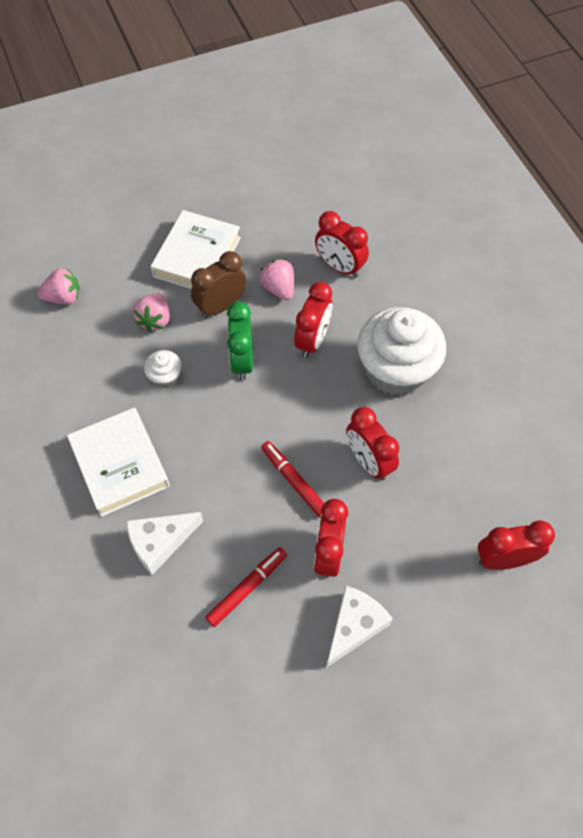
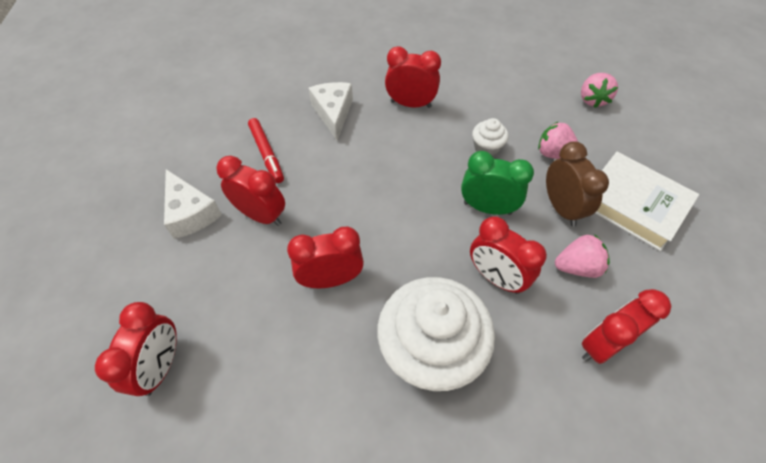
camera: 110 degrees right, 5 degrees down
white book [67,407,170,517] -> red clock [385,46,441,108]
red marker [261,441,324,518] -> none

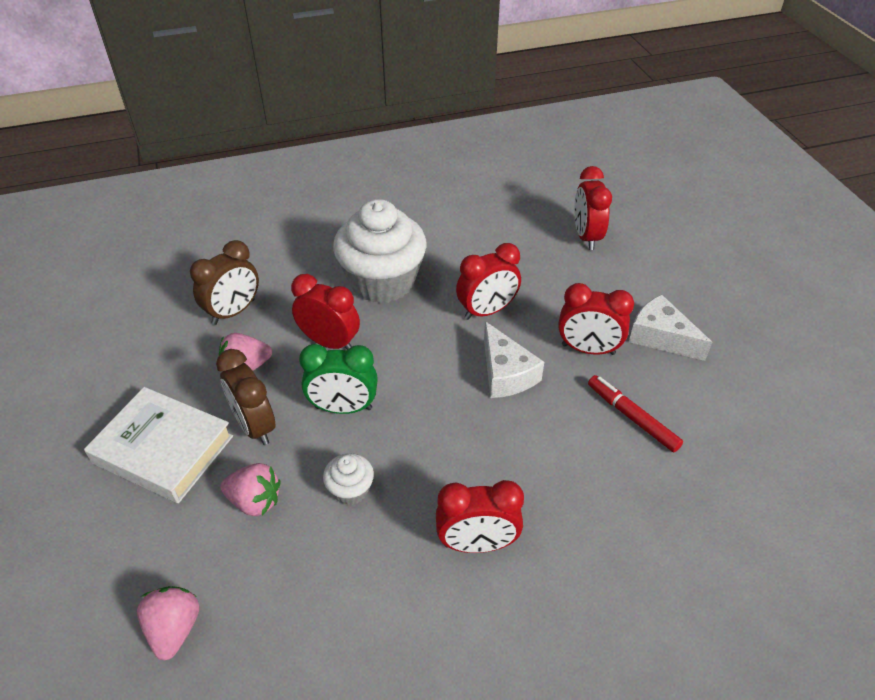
camera: 165 degrees right, 10 degrees down
white cheese [308,82,353,141] -> white cheese moved to [484,321,544,398]
red clock [582,289,671,364] -> brown clock [190,240,259,325]

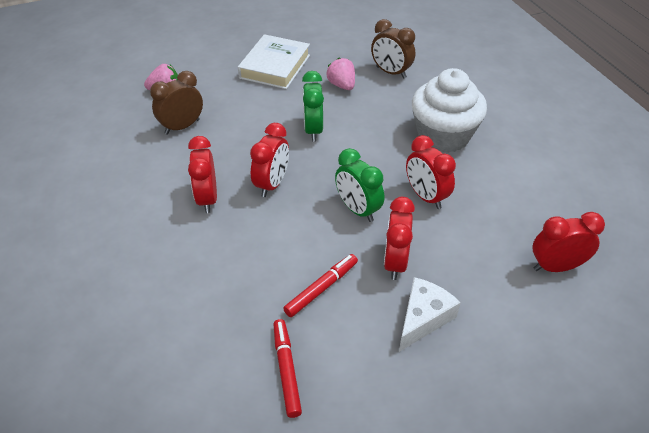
camera: 85 degrees right, 0 degrees up
brown clock [216,349,275,445] -> brown clock moved to [150,71,203,134]
pink strawberry [221,463,281,516] -> none
red clock [291,274,360,350] -> red clock moved to [250,123,289,197]
white cupcake [323,453,374,505] -> none
white cheese [484,321,544,398] -> green clock [335,148,384,222]
none -> red marker [274,319,302,418]

